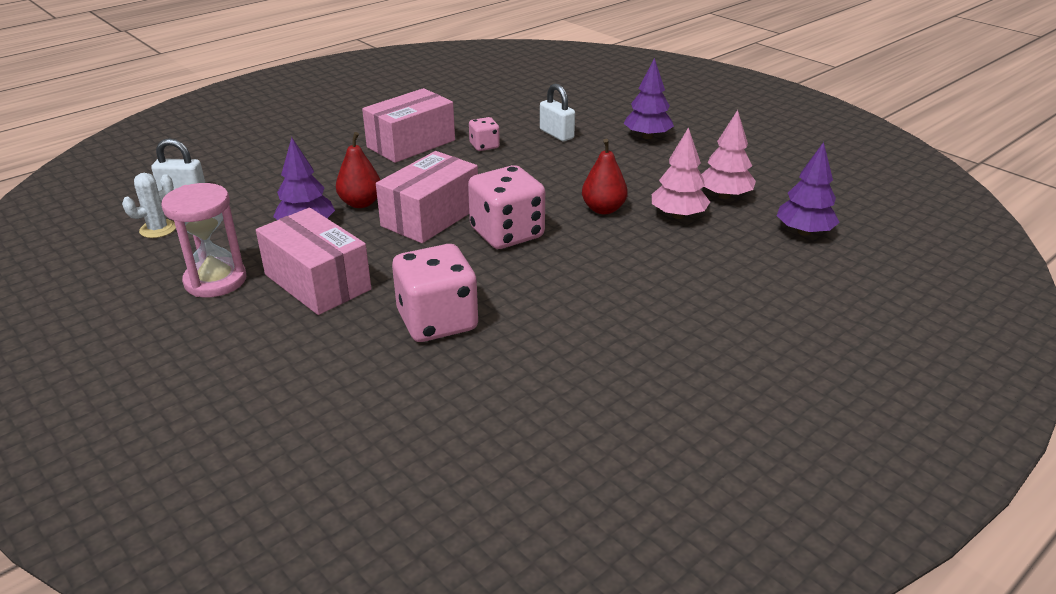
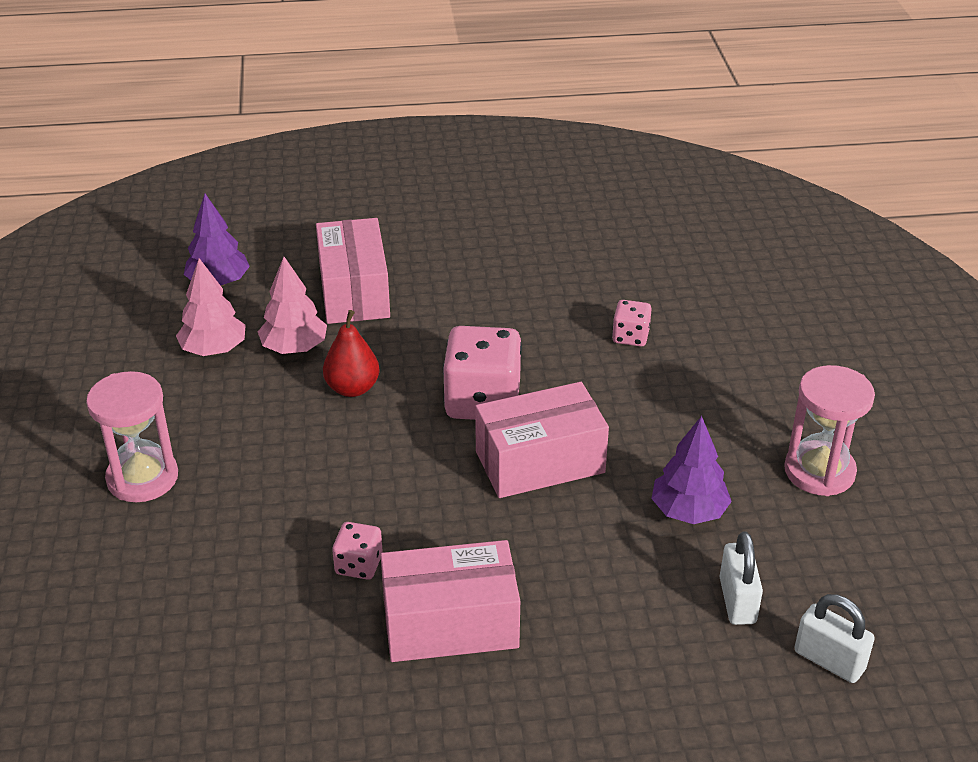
camera: 145 degrees left, 5 degrees up
white cactus [122,173,176,238] -> none
pink box [256,208,371,315] -> pink box moved to [316,218,390,324]
red pear [336,132,380,208] -> none
pink dice [392,244,478,342] -> pink dice [612,300,652,347], size x0.51
white padlock [540,84,575,141] -> white padlock moved to [720,531,763,625]
purple tree [624,58,674,139] -> pink hourglass [86,371,178,502]

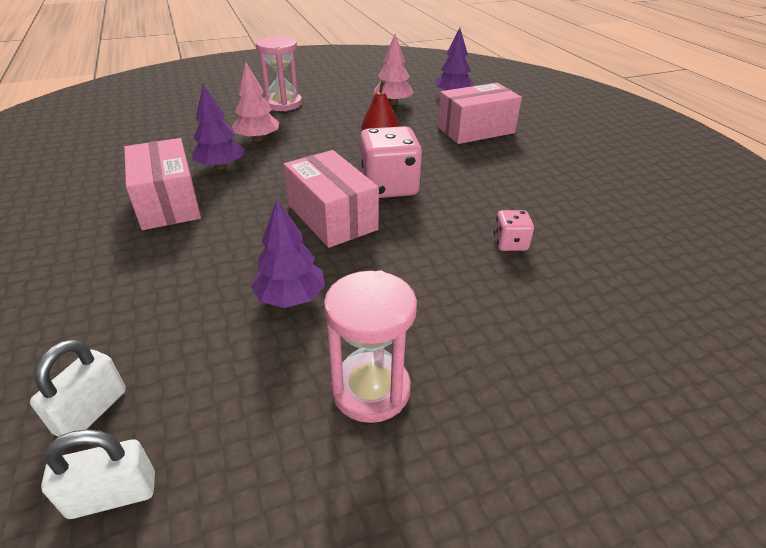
camera: 75 degrees right, 0 degrees up
pink tree [258,257,327,354] -> pink tree moved to [232,62,279,142]
pink dice [332,522,383,580] -> purple tree [192,84,245,170]
white padlock [720,531,763,625] -> white padlock moved to [41,429,155,519]

